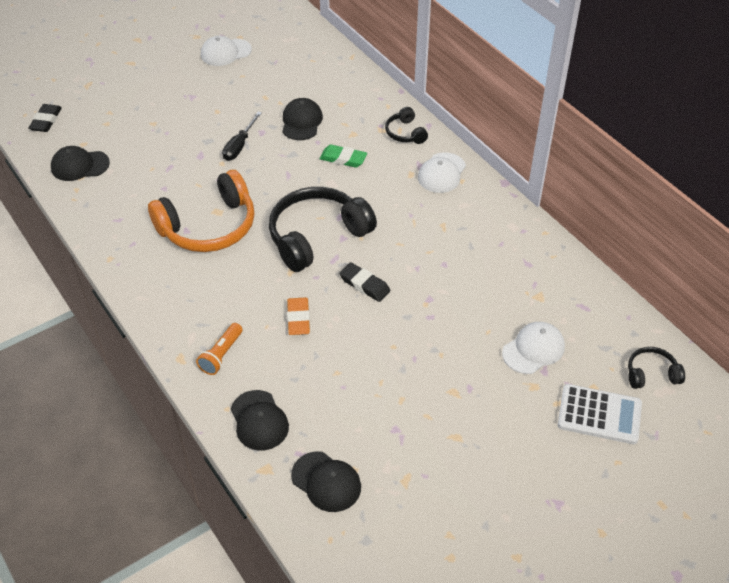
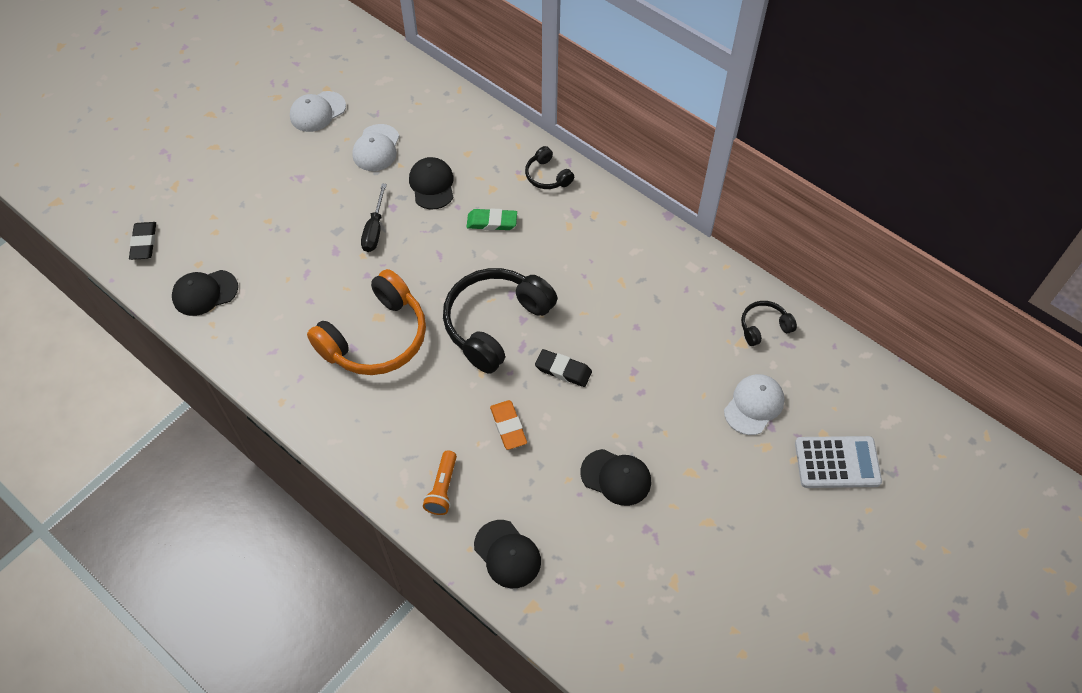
camera: 15 degrees left, 10 degrees up
black cap [291,451,361,512] -> black cap moved to [581,449,651,506]
white cap [418,152,466,193] -> white cap moved to [352,124,399,171]
black headphones [628,347,685,389] -> black headphones moved to [741,301,797,346]

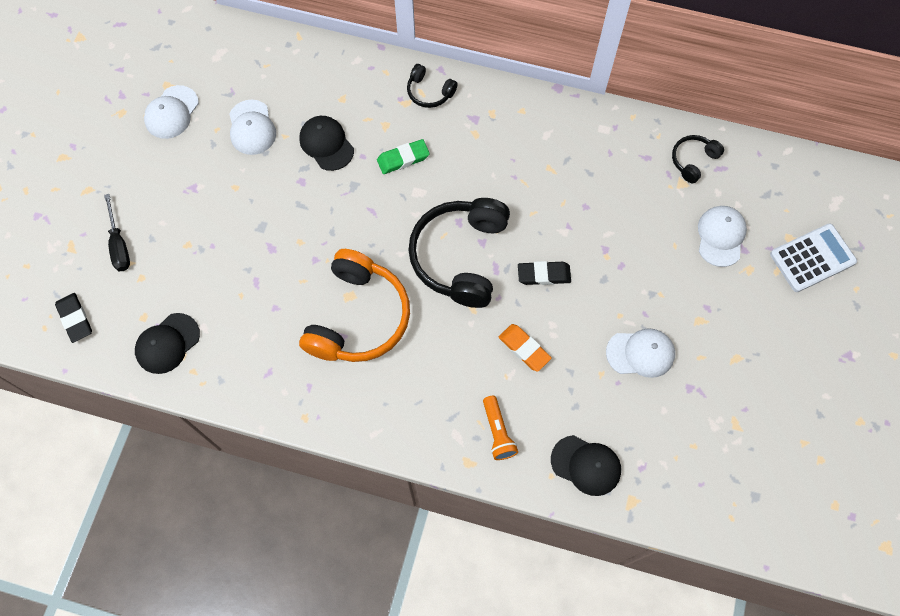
camera: 25 degrees left, 10 degrees up
black screwdriver [361,184,387,252] -> black screwdriver moved to [104,194,130,271]
black cap [581,449,651,506] -> white cap [606,328,675,378]

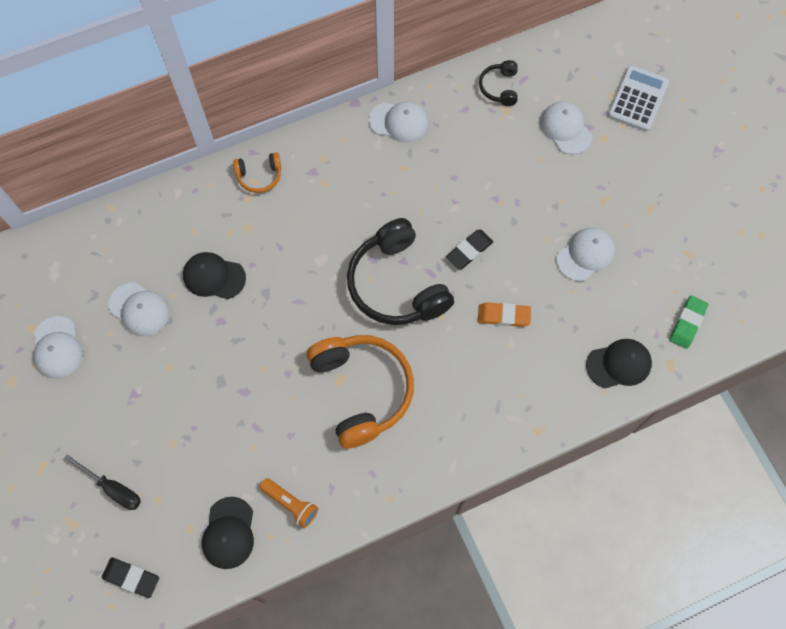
camera: 40 degrees left, 0 degrees up
green eraser [377,139,430,174] -> green eraser moved to [669,296,708,349]
black headphones [407,64,457,108] -> orange headphones [233,152,281,193]
orange flashlight [483,396,518,460] -> orange flashlight moved to [260,478,319,528]
none -> white cap [369,102,428,143]

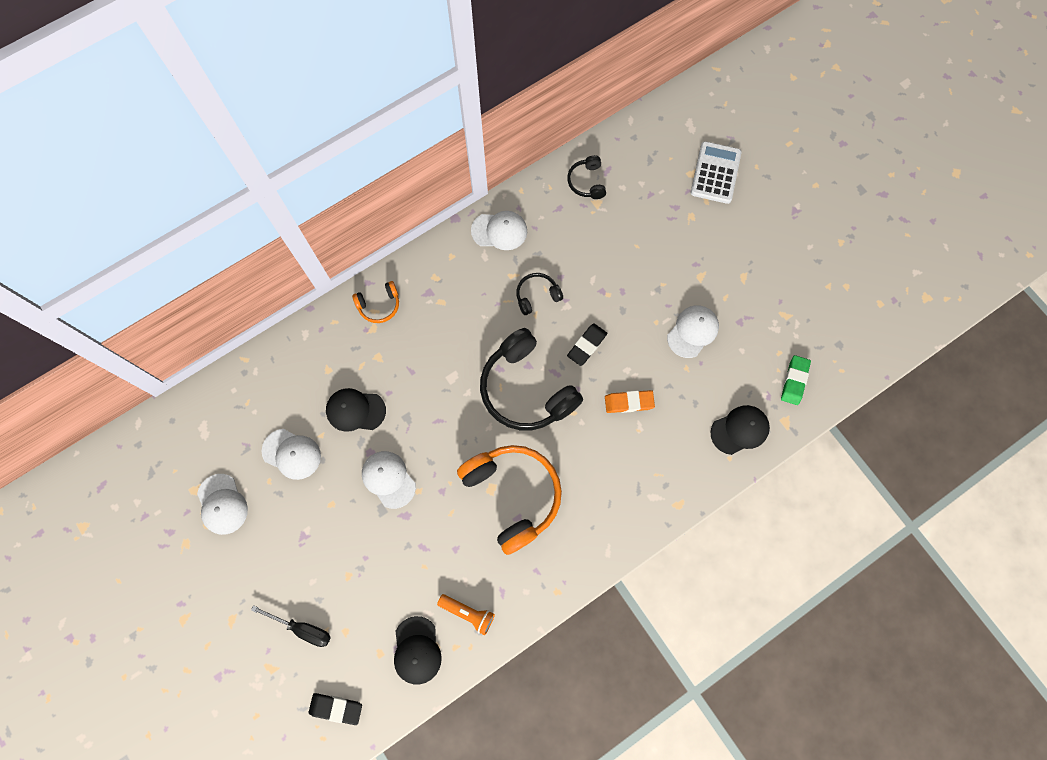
camera: 10 degrees left, 5 degrees up
white cap [540,102,592,155] -> white cap moved to [362,451,416,509]
none -> black headphones [516,273,563,315]

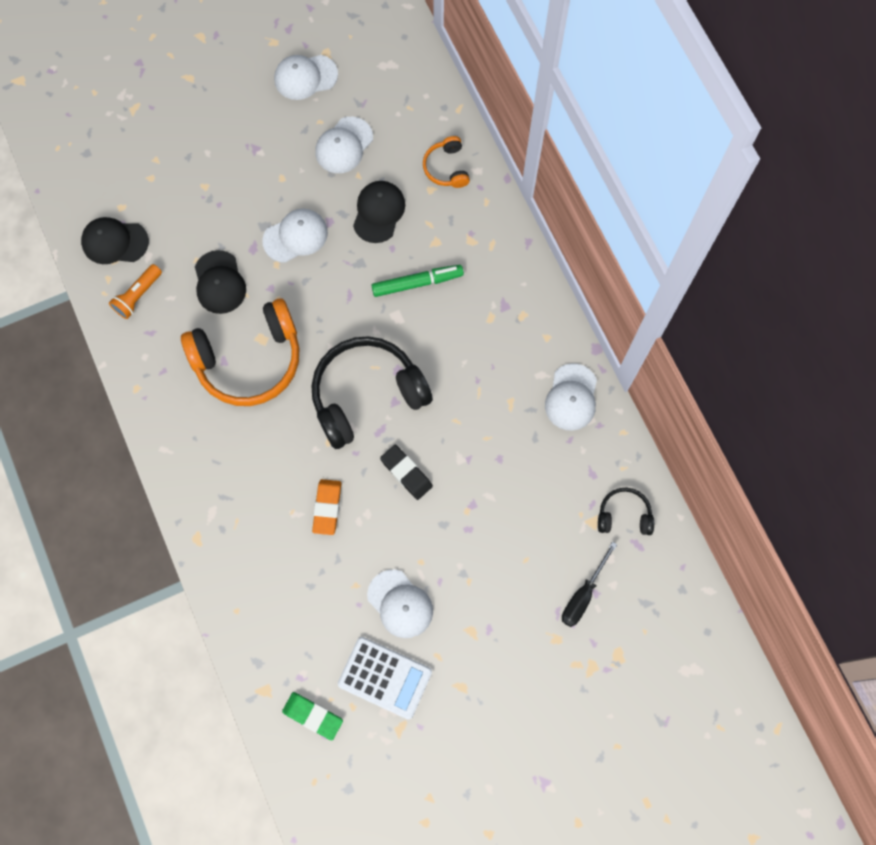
camera: 100 degrees right, 0 degrees up
black screwdriver [251,605,331,647] -> black screwdriver moved to [562,542,617,627]
black eraser [309,693,362,725] -> none
orange headphones [352,281,399,323] -> orange headphones moved to [423,136,470,188]
black headphones [516,273,563,315] -> none
white calculator [691,141,742,204] -> white calculator moved to [338,637,432,719]
black cap [711,405,770,455] -> black cap moved to [195,250,246,314]
none -> green marker [372,265,464,297]

